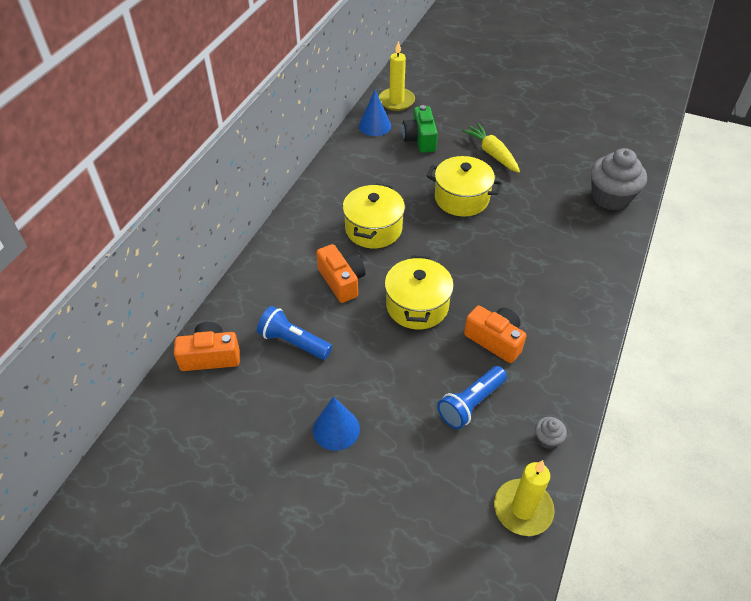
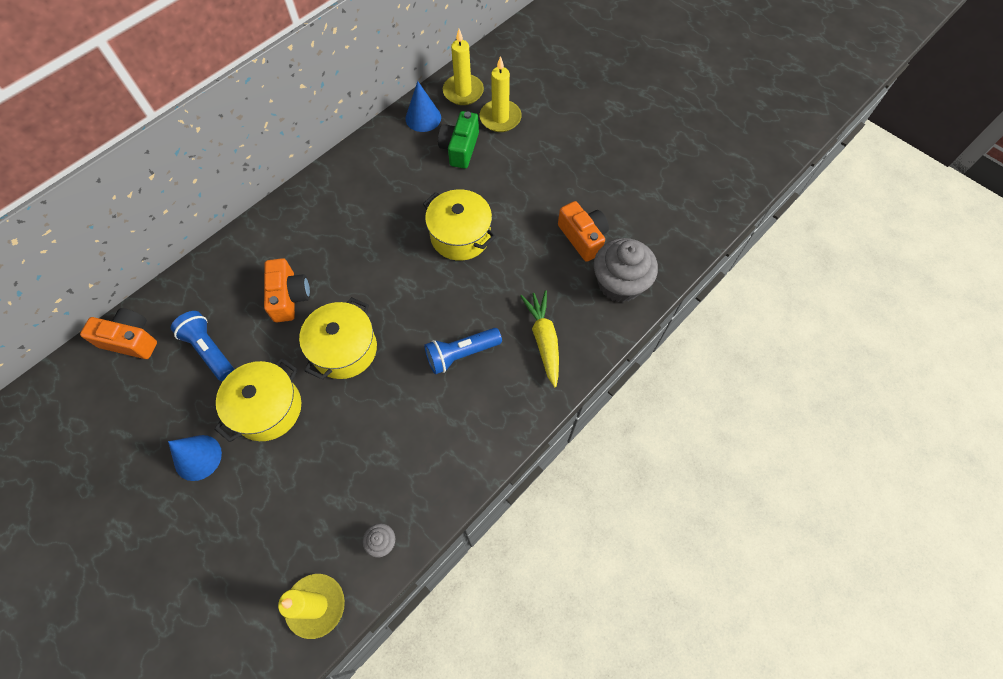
camera: 20 degrees right, 15 degrees up
yellow pot [342,183,405,248] -> yellow pot moved to [214,358,301,442]
blue flashlight [437,366,507,429] -> blue flashlight moved to [424,328,502,374]
yellow carrot [461,123,520,173] -> yellow carrot moved to [520,290,559,387]
orange camera [464,305,526,363] -> orange camera moved to [558,201,609,262]
none -> yellow candle [480,56,522,132]

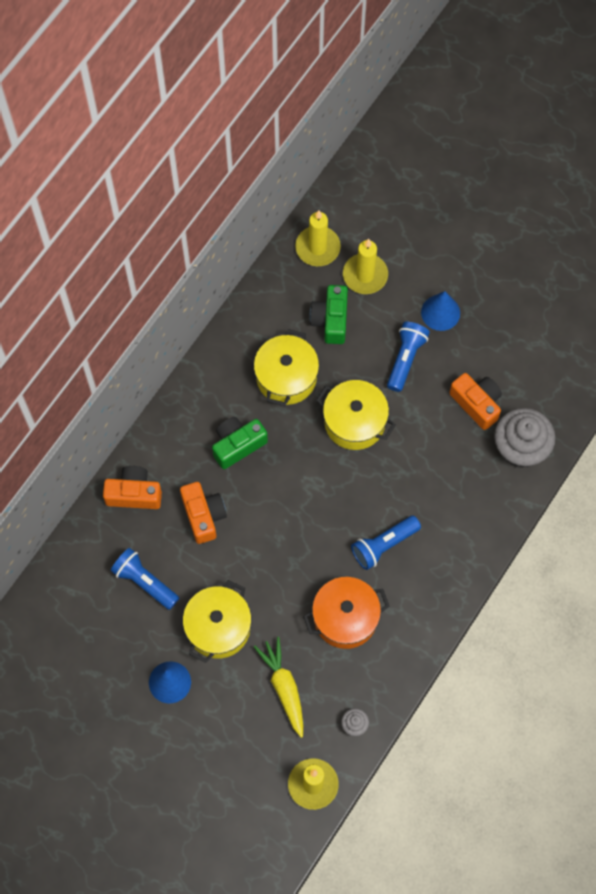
camera: 10 degrees left, 5 degrees up
orange camera [80,308,157,359] -> orange camera moved to [103,466,162,509]
yellow pot [299,297,377,380] -> yellow pot moved to [254,329,319,406]
blue cone [405,81,441,132] -> blue cone moved to [421,291,460,331]
yellow carrot [520,290,559,387] -> yellow carrot moved to [254,637,303,738]
none -> green camera [212,417,268,469]
none -> orange pot [303,577,390,649]
none -> blue flashlight [387,322,430,392]

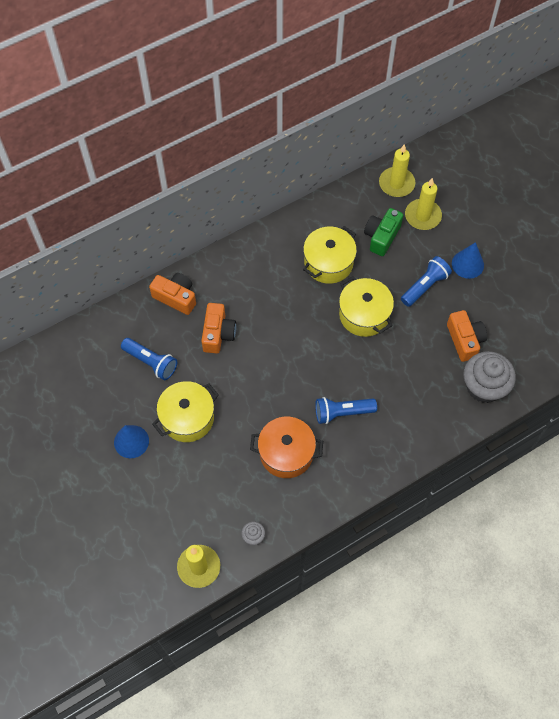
camera: 25 degrees right, 5 degrees down
blue flashlight [111,548,179,610] -> blue flashlight turned 150 degrees clockwise [121,338,177,380]
green camera [212,417,268,469] -> none
yellow carrot [254,637,303,738] -> none

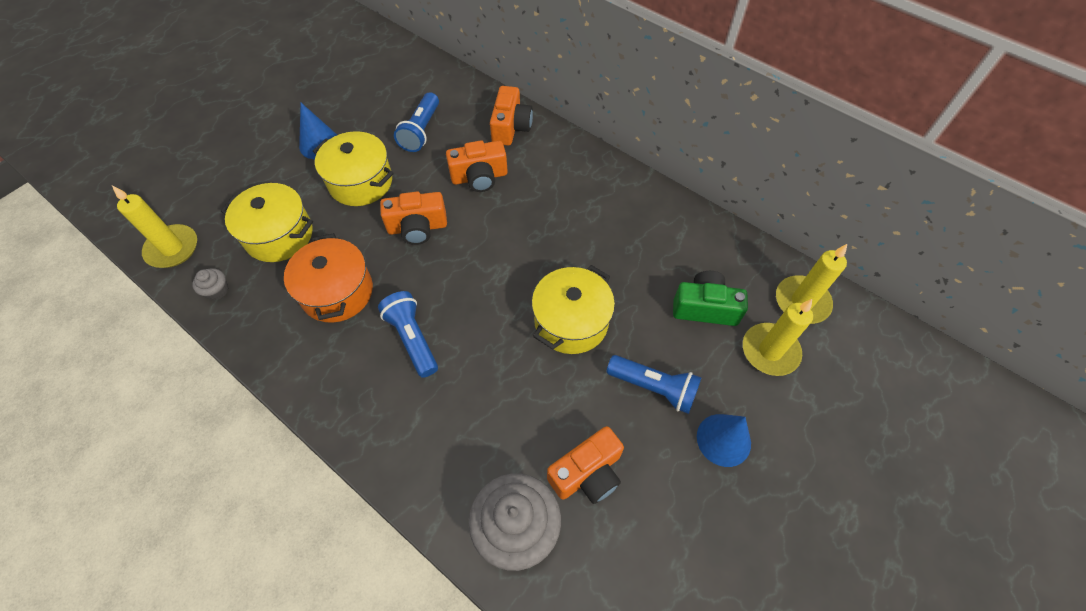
camera: 70 degrees right, 5 degrees down
yellow pot [303,226,357,284] -> yellow pot moved to [221,183,313,262]
none -> orange camera [380,192,447,245]

